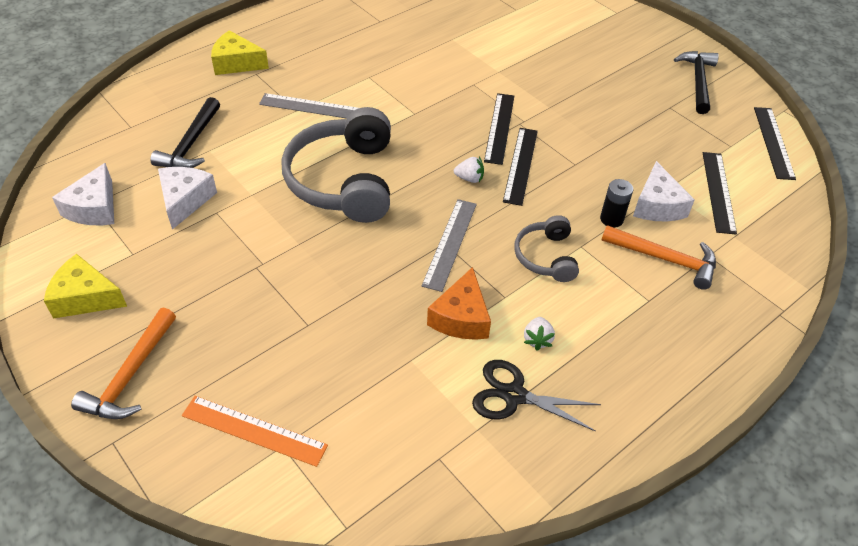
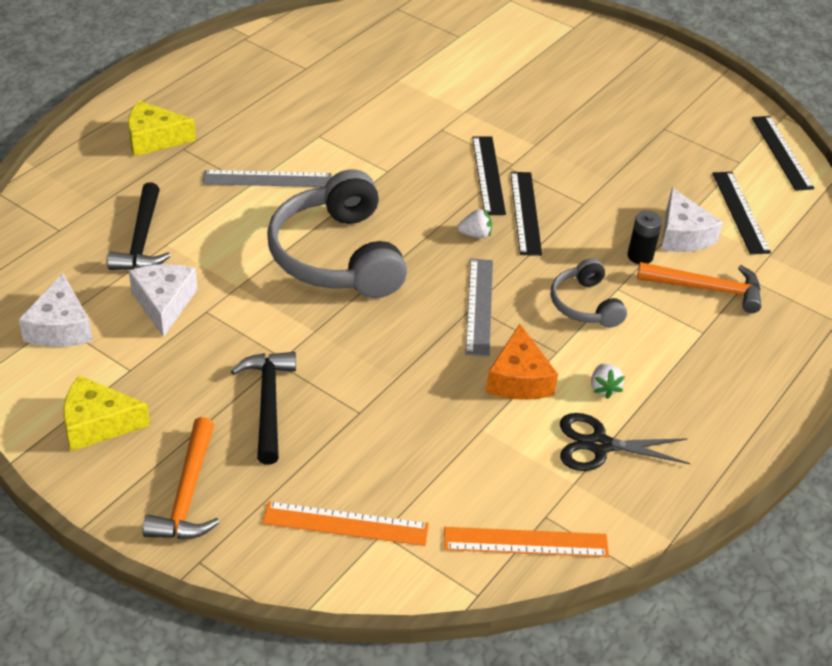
camera: 15 degrees left, 5 degrees down
black hammer [674,51,719,114] -> black hammer moved to [231,352,296,465]
none -> orange ruler [444,527,609,557]

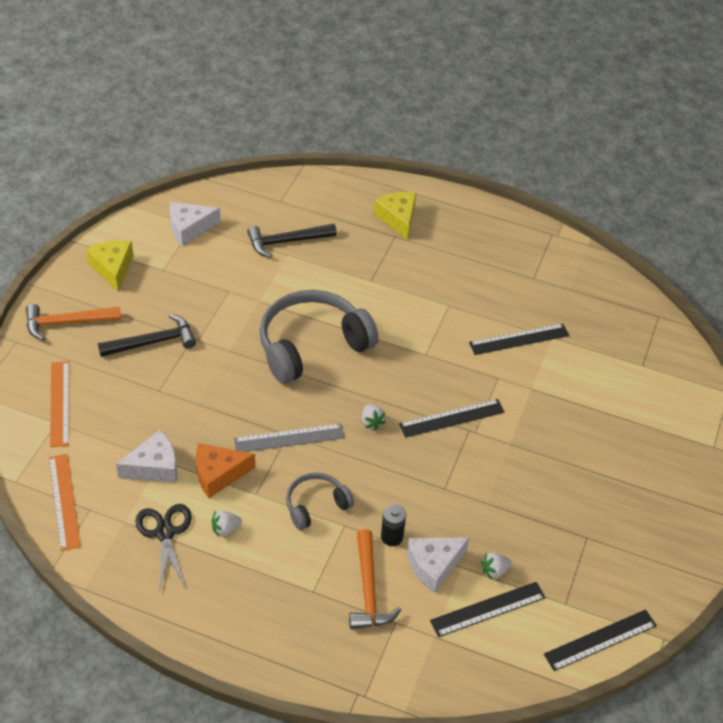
camera: 75 degrees right, 5 degrees up
white cheese [129,264,197,337] -> white cheese moved to [116,430,177,483]
grey ruler [203,170,331,187] -> none
black ruler [510,172,542,256] -> black ruler moved to [469,323,569,355]
none -> white strawberry [481,552,512,580]

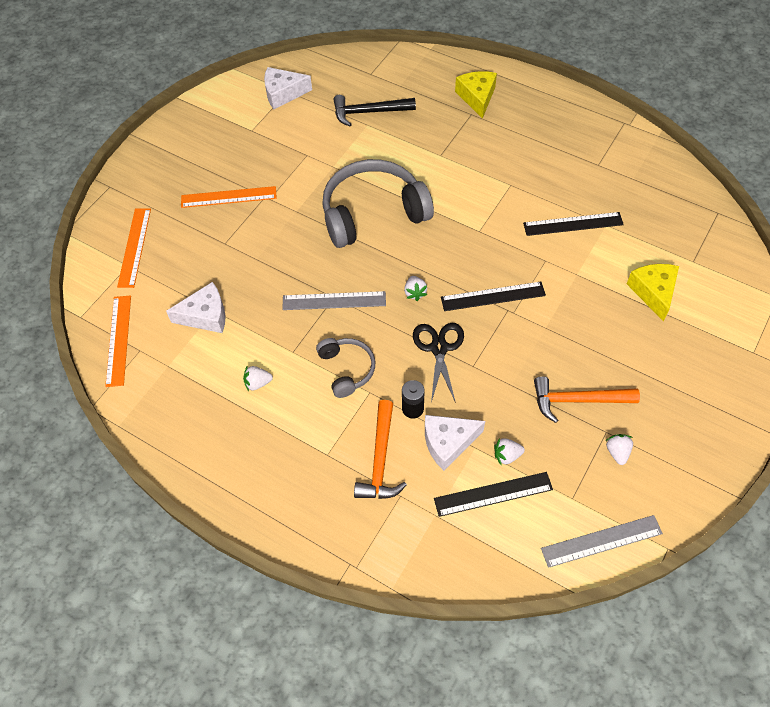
camera: 15 degrees right, 10 degrees up
orange hammer [26,304,121,341] -> orange hammer moved to [534,376,640,423]
yellow cheese [86,240,133,291] -> yellow cheese moved to [627,264,679,321]
black hammer [98,314,196,357] -> orange ruler [181,186,277,208]
black scissors [135,504,192,591] -> black scissors moved to [413,323,464,403]
orange cheese [196,443,255,498] -> none
grey headphones [286,472,354,530] -> grey headphones turned 90 degrees clockwise [316,338,375,398]
black ruler [544,610,657,671] -> grey ruler [541,515,663,568]
none -> white strawberry [606,434,633,465]

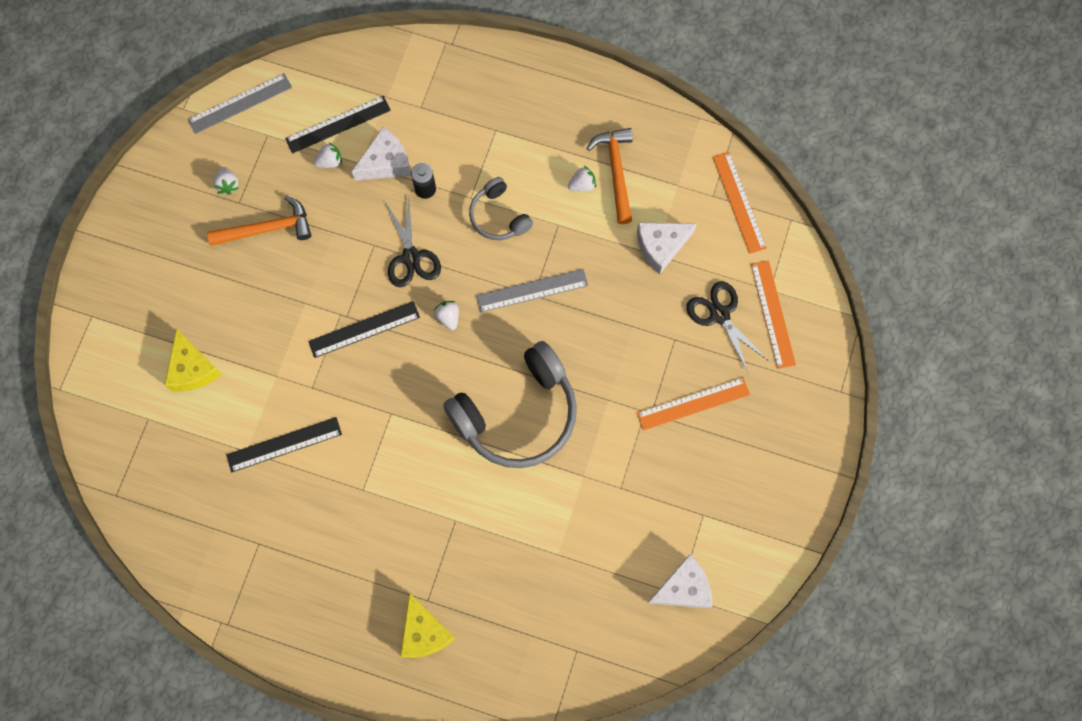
camera: 165 degrees right, 15 degrees up
black hammer [334,95,416,126] -> none
orange hammer [354,400,407,499] -> orange hammer moved to [586,128,633,224]
none -> black scissors [686,281,769,372]

